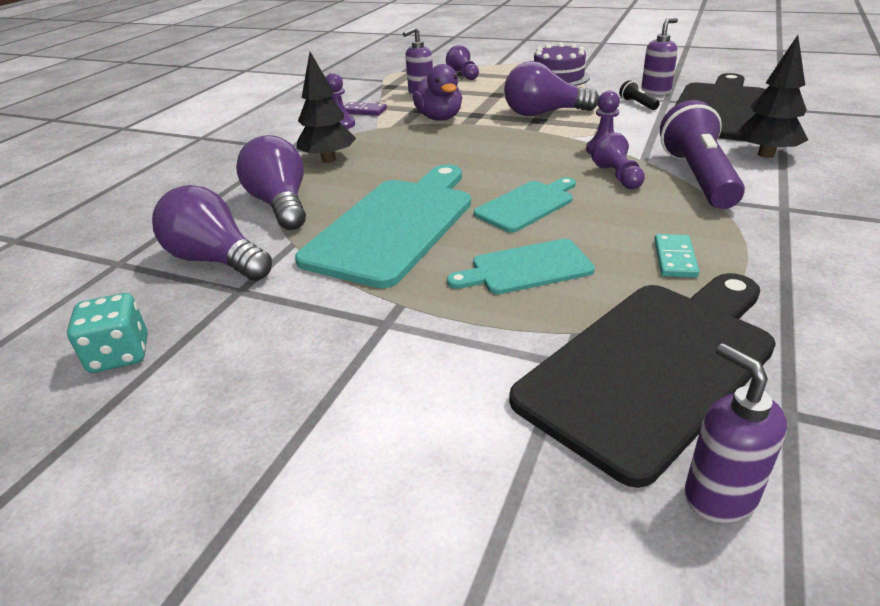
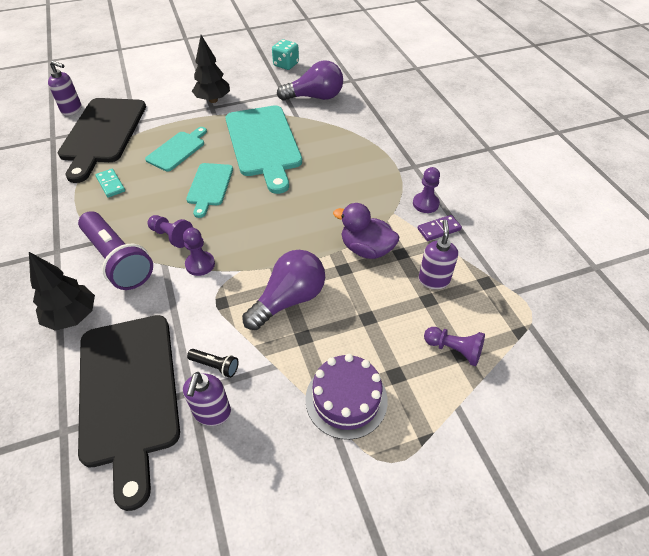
camera: 135 degrees right, 15 degrees up
purple light bulb [236,135,306,230] -> none
black tree [296,52,356,163] -> black tree moved to [192,35,230,103]

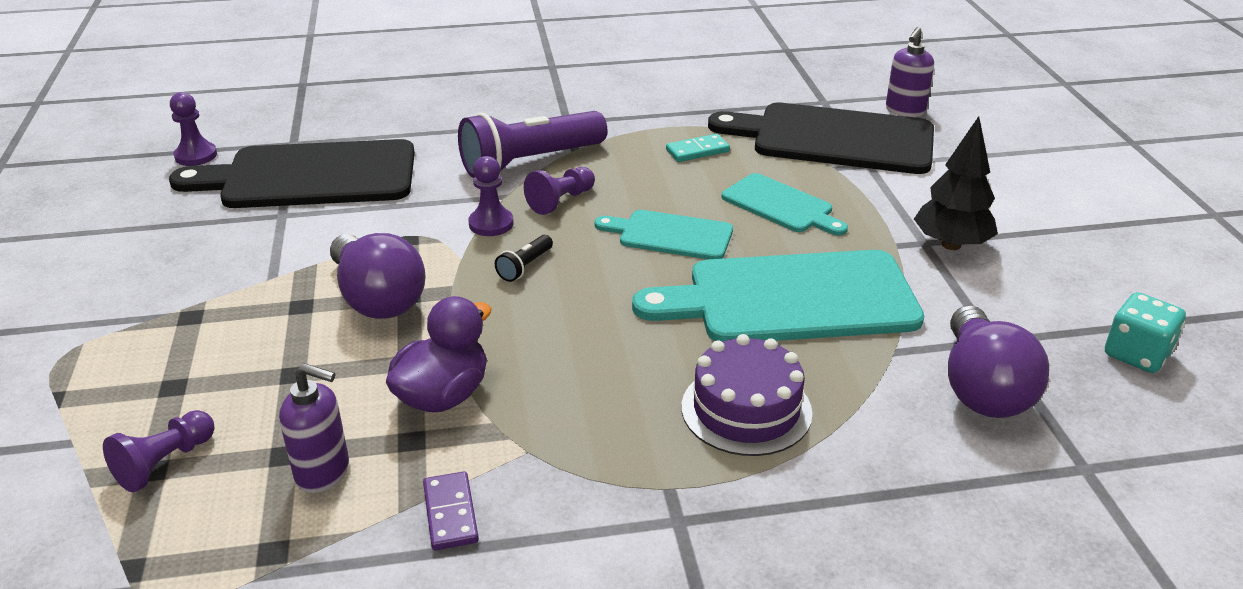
camera: 100 degrees right, 15 degrees down
black tree [29,252,95,331] -> none
purple soap dispenser [183,372,231,426] -> none
black flashlight [187,349,239,378] -> black flashlight moved to [495,235,553,282]
purple cake [305,354,388,440] -> purple cake moved to [682,334,812,456]
purple pawn [413,167,440,213] -> purple pawn moved to [170,92,217,166]

